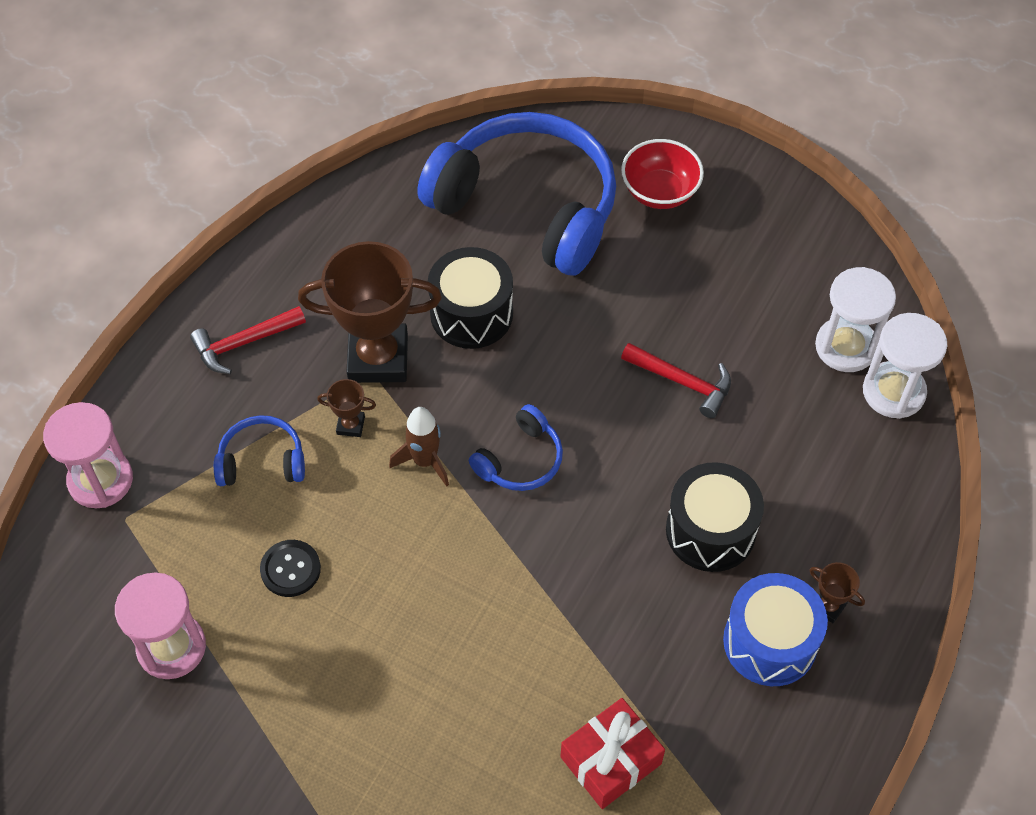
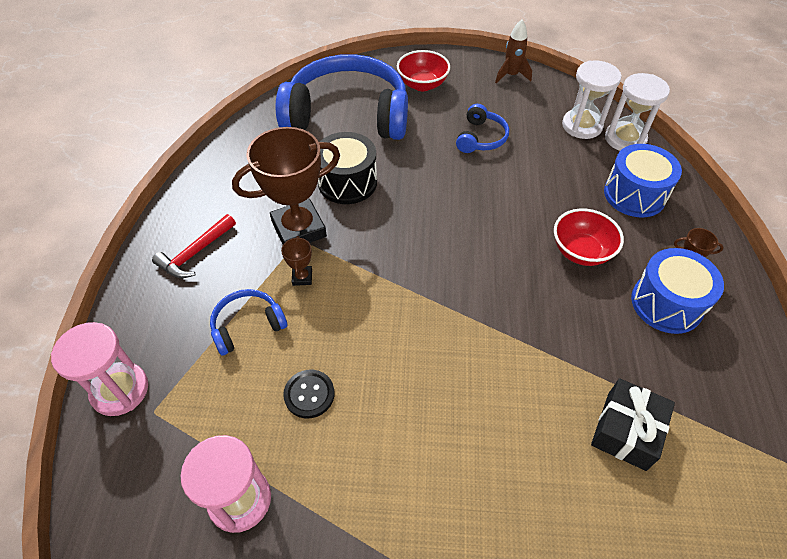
camera: 25 degrees left, 5 degrees down
brown trophy [317,379,376,437] -> brown trophy turned 75 degrees counterclockwise [281,236,312,286]
brown rocket [389,407,449,487] -> brown rocket moved to [495,19,532,84]
blue headphones [469,404,563,491] -> blue headphones moved to [456,104,509,153]
red gift [561,698,665,809] -> black gift [591,378,675,471]
red hammer [621,343,731,418] -> none
black drum [666,462,764,572] -> red bowl [554,208,624,266]
none -> blue drum [604,144,682,217]

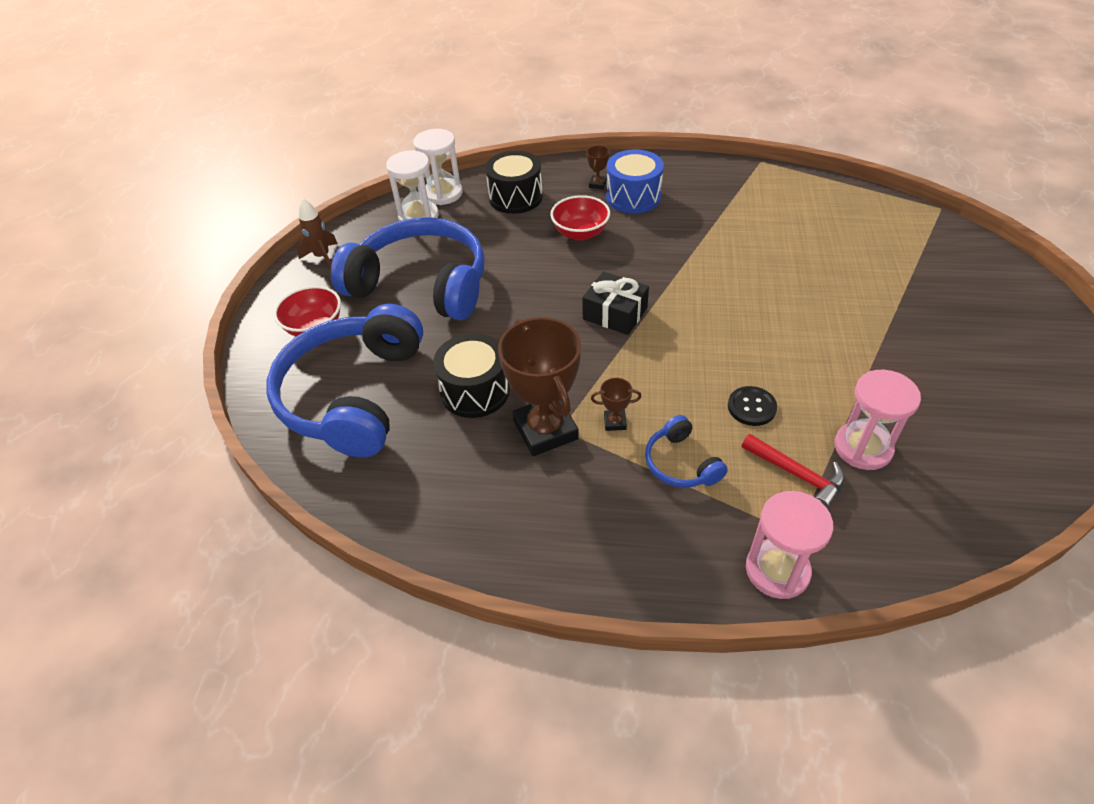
camera: 85 degrees left, 5 degrees down
red hammer [152,214,236,278] -> red hammer moved to [742,434,845,509]
blue headphones [456,104,509,153] -> blue headphones [331,217,484,320], size x2.29
black gift [591,378,675,471] -> black gift moved to [582,271,649,335]
blue drum [604,144,682,217] -> black drum [485,150,543,214]

